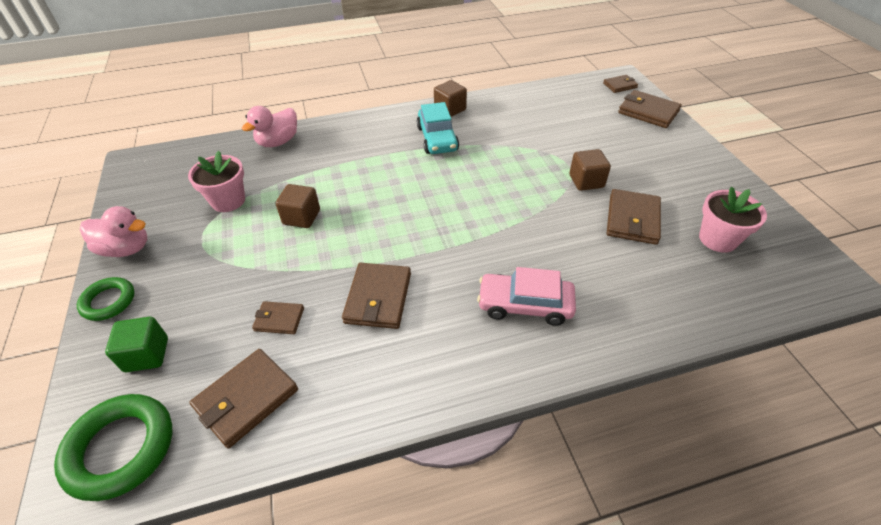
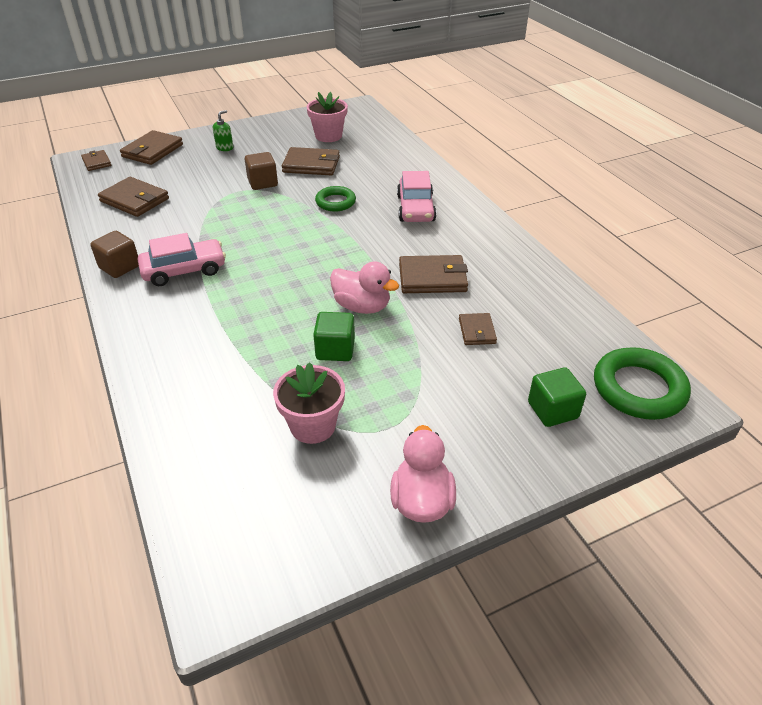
camera: 100 degrees left, 5 degrees down
green ring [77,277,135,321] -> green ring moved to [315,186,356,212]
brown wallet [189,349,298,448] -> brown wallet moved to [98,177,169,217]
pink duck [242,106,297,147] -> pink duck moved to [330,261,399,314]
brown cube [275,184,320,228] -> green cube [313,312,355,361]
turquoise car [417,102,459,154] -> pink car [138,233,226,286]
none -> green soap dispenser [213,110,233,151]

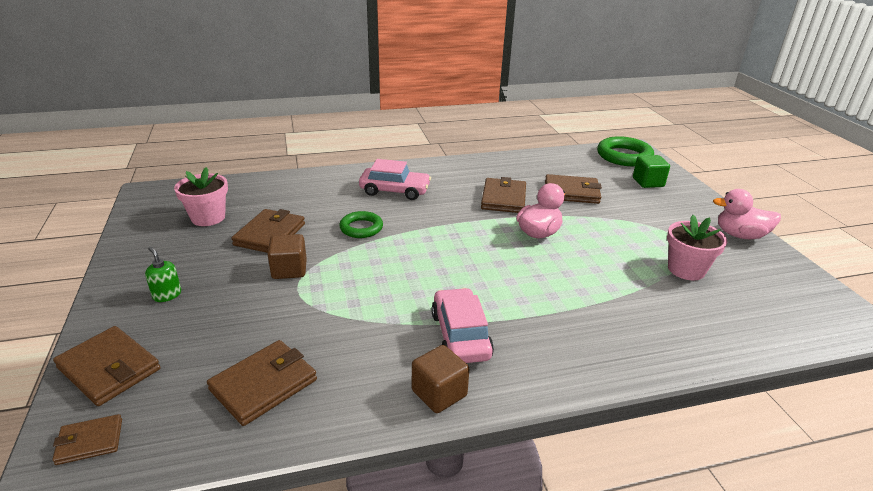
camera: 80 degrees left, 10 degrees down
green cube [313,312,355,361] -> none
brown wallet [459,313,497,345] -> brown wallet [545,174,602,204], size x1.73

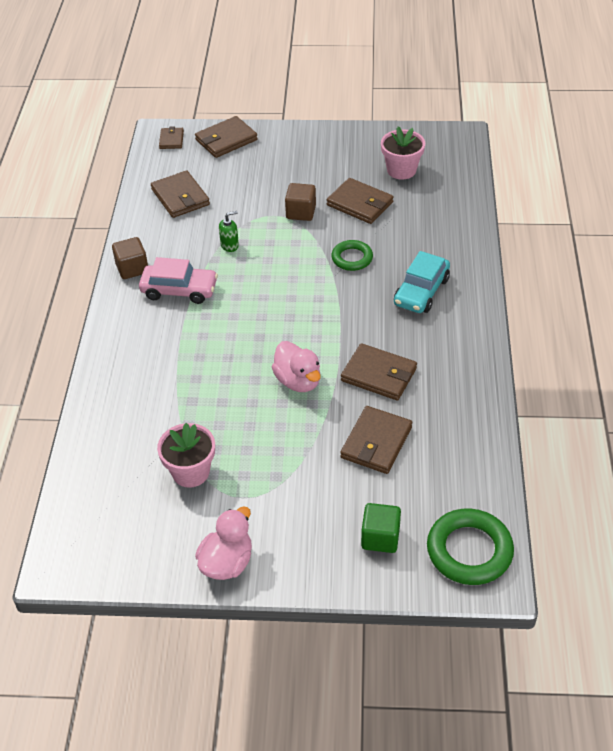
camera: 110 degrees right, 15 degrees up
green soap dispenser [145,247,181,302] -> green soap dispenser moved to [219,211,239,252]
pink car [359,159,431,200] -> turquoise car [394,251,450,313]

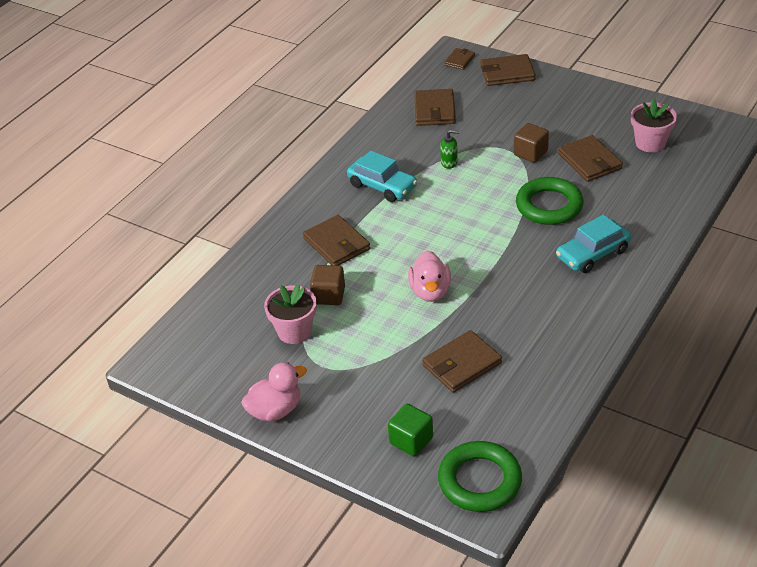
camera: 30 degrees right, 5 degrees down
brown cube [112,237,148,279] -> brown cube moved to [310,265,345,305]
pink car [139,257,218,304] -> turquoise car [347,150,417,202]
green ring [331,240,373,271] -> green ring [516,177,583,225], size x1.63
brown wallet [341,343,417,401] -> brown wallet moved to [303,215,370,266]

